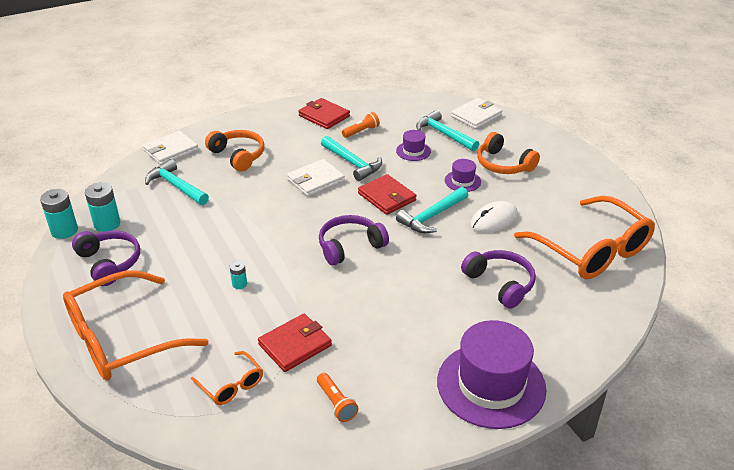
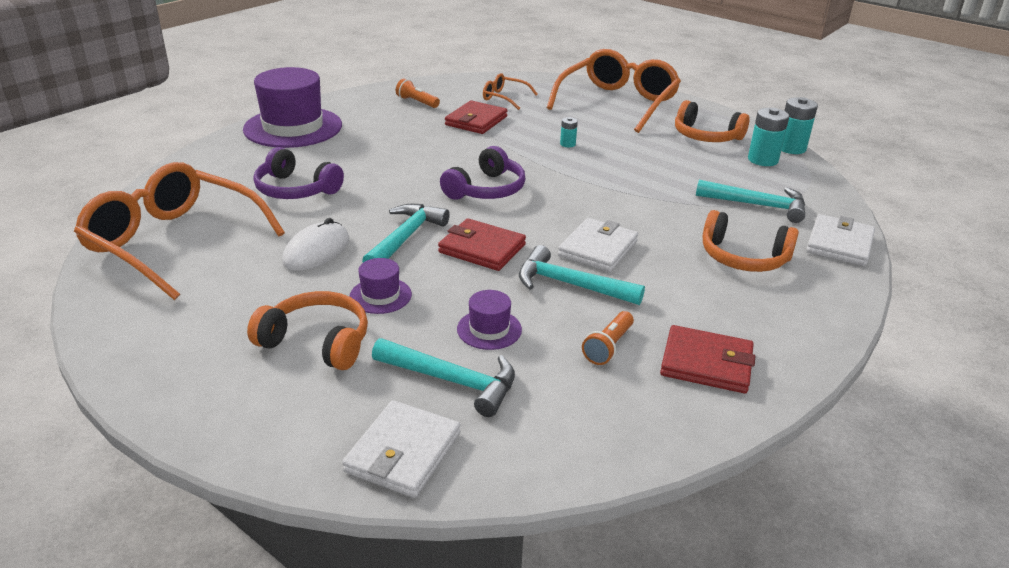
camera: 155 degrees right, 5 degrees down
purple headphones [72,231,140,286] -> orange headphones [675,100,750,142]

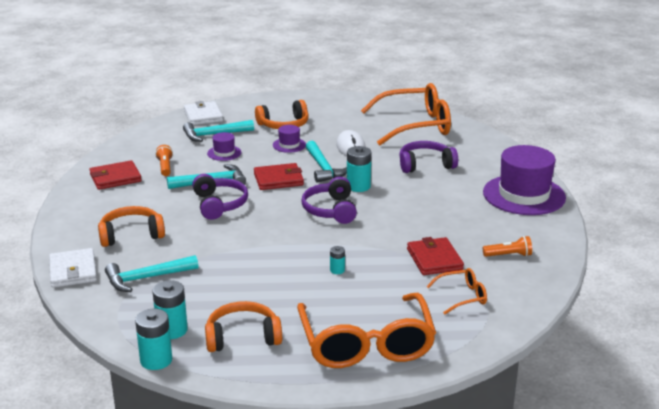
camera: 140 degrees right, 5 degrees down
white wallet [558,218,638,272] -> purple headphones [192,174,248,220]
none -> turquoise battery [347,146,371,192]

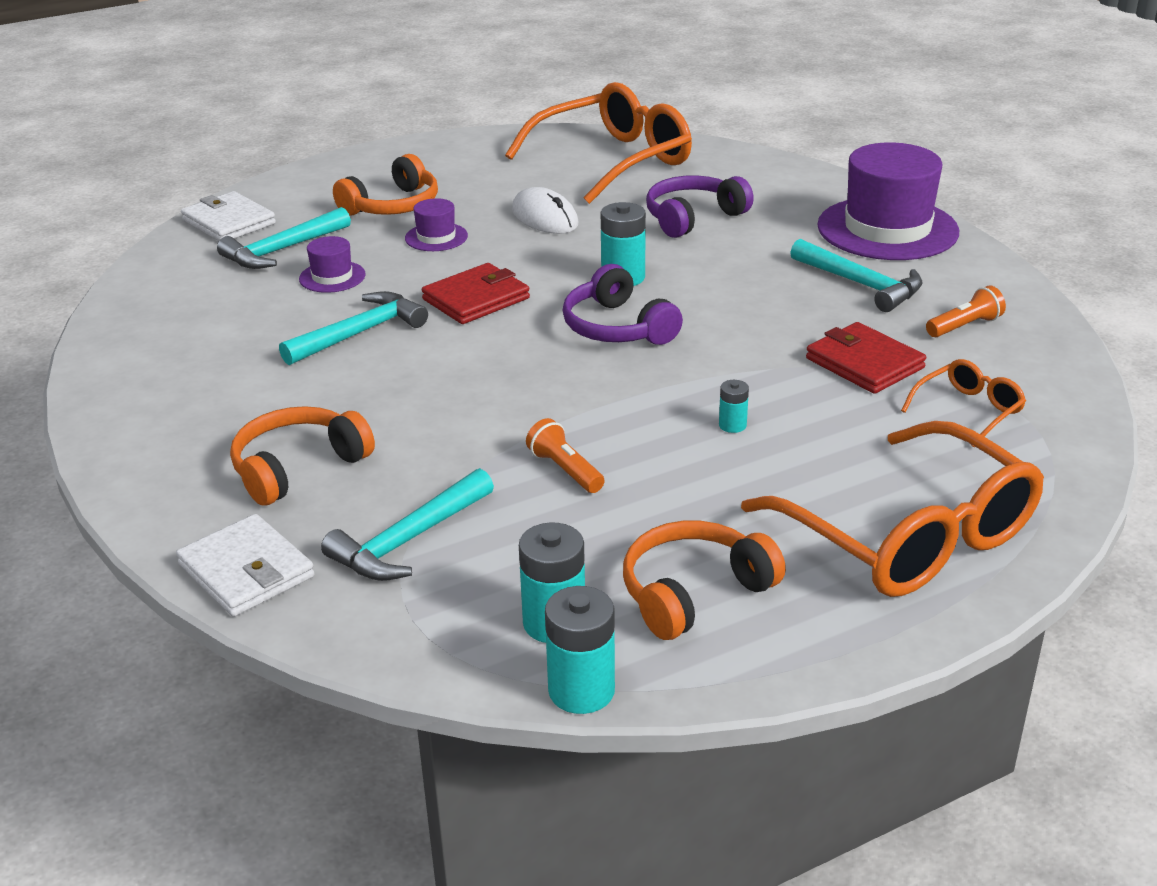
camera: 25 degrees left, 5 degrees up
red wallet [89,160,142,190] -> none
orange flashlight [155,145,173,176] -> orange flashlight moved to [526,418,605,493]
purple headphones [192,174,248,220] -> none
turquoise hammer [305,141,347,183] -> turquoise hammer moved to [790,239,922,312]

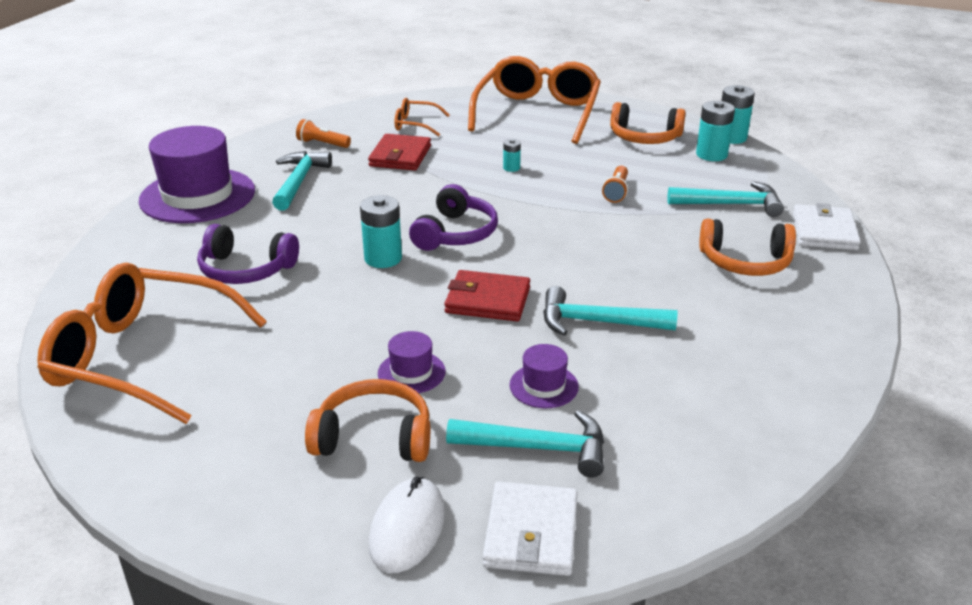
camera: 130 degrees left, 0 degrees up
white mouse [512,187,578,234] -> white mouse moved to [369,477,445,573]

